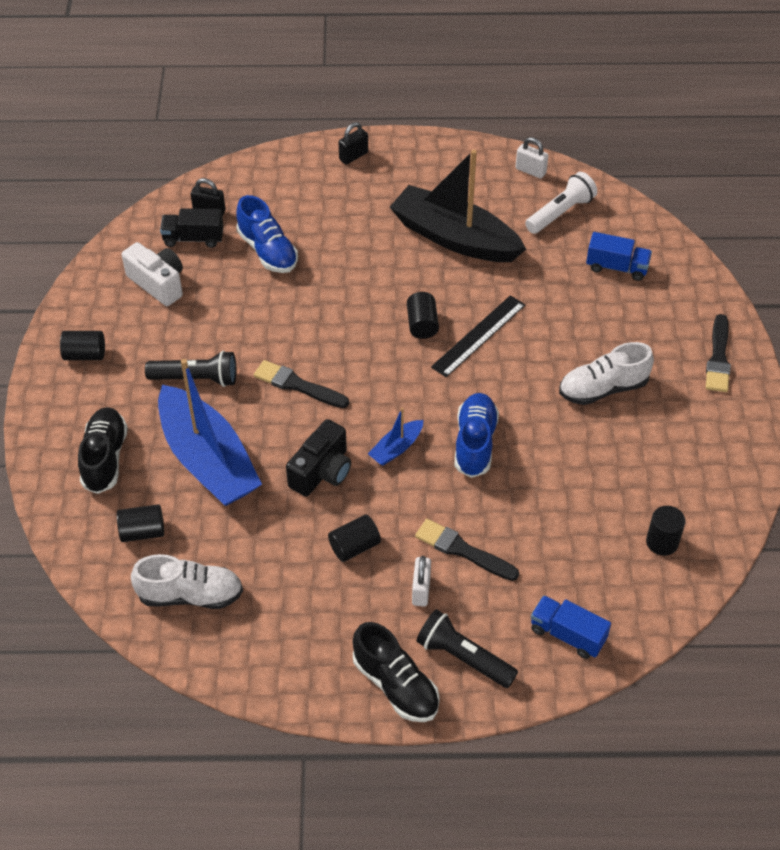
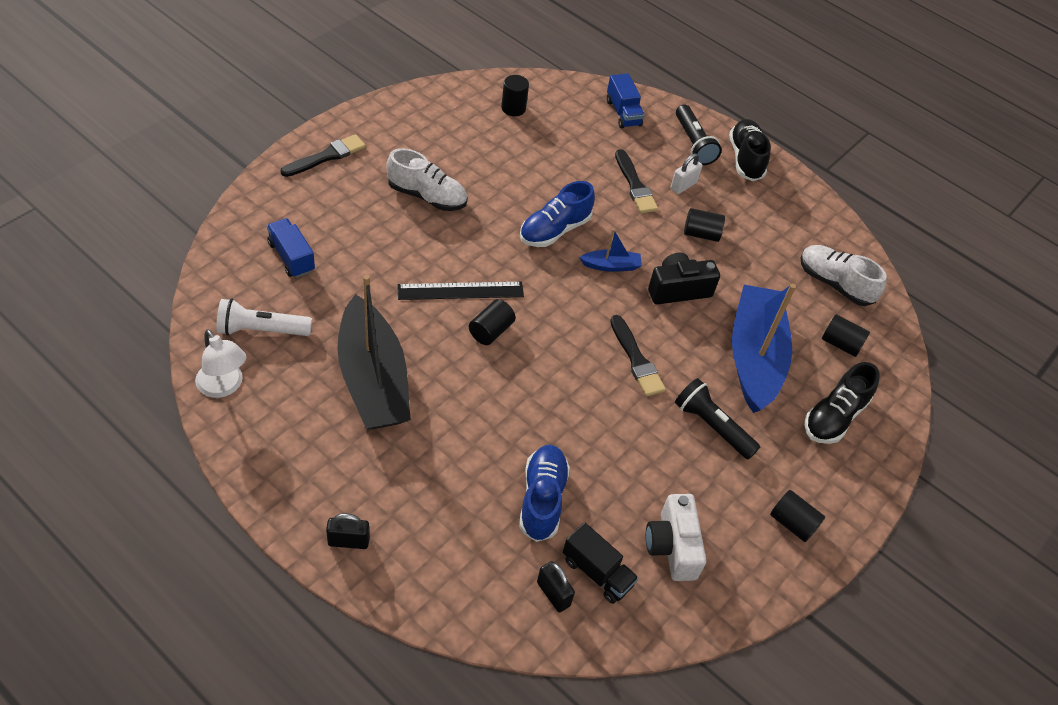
camera: 145 degrees left, 0 degrees up
white padlock [515,137,549,179] -> white lamp [195,329,246,398]

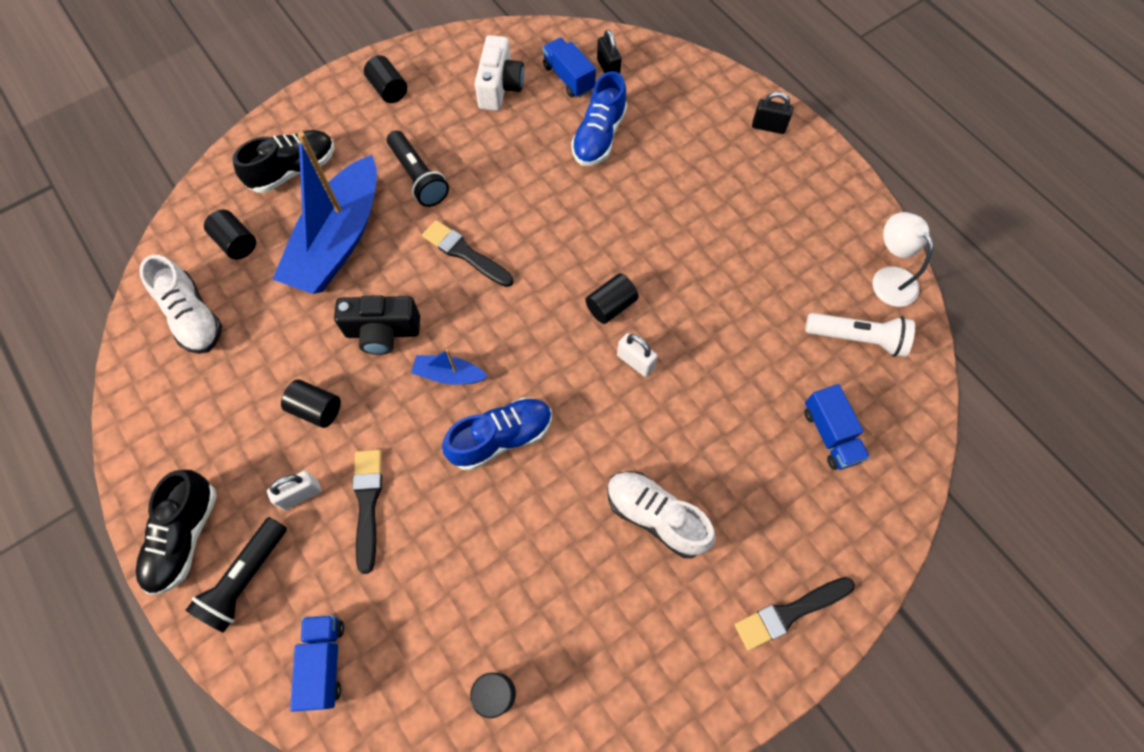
camera: 160 degrees left, 15 degrees up
black boat [337,275,411,429] -> none
black ruler [397,282,524,300] -> white padlock [617,333,658,377]
black truck [563,522,639,604] -> blue truck [543,38,596,98]
black brush [610,315,666,397] -> black brush turned 45 degrees counterclockwise [422,220,513,287]
black flashlight [676,104,722,165] -> black flashlight turned 150 degrees counterclockwise [186,517,287,633]

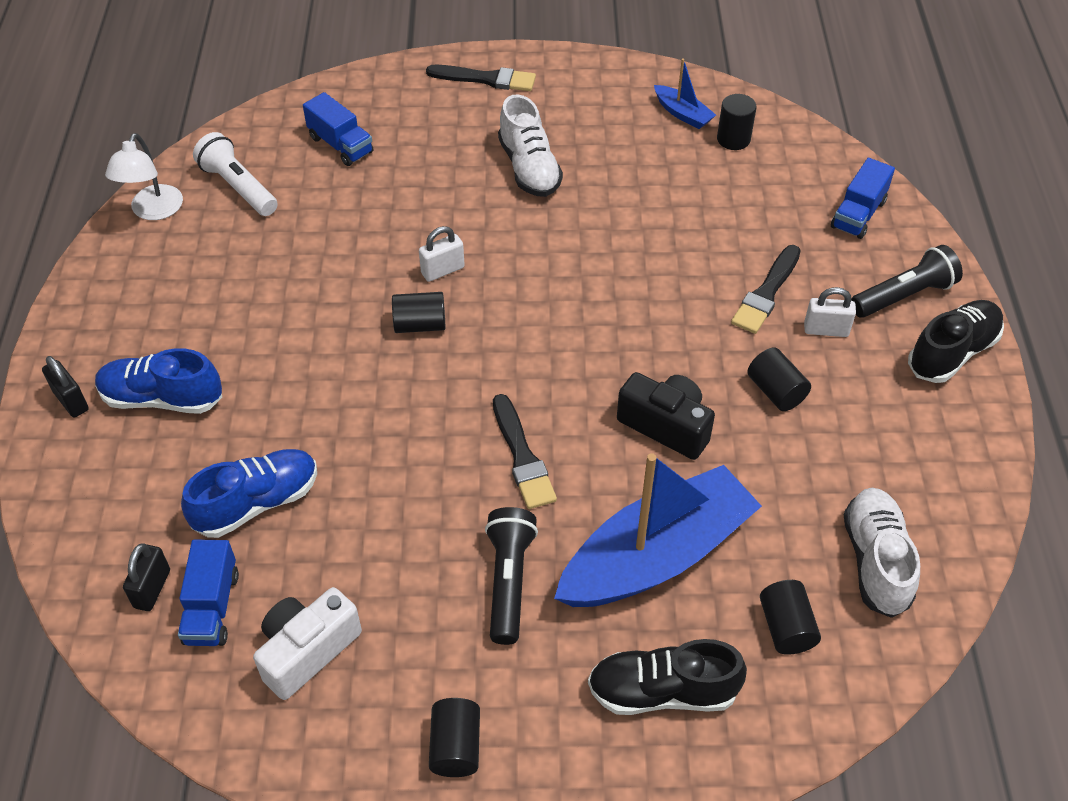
camera: 145 degrees left, 15 degrees down
blue boat [411,349,488,385] -> blue boat moved to [654,58,716,129]
blue shoe [442,397,552,471] -> blue shoe moved to [95,348,222,414]
white padlock [617,333,658,377] -> white padlock turned 75 degrees clockwise [419,226,465,282]
blue truck [804,384,870,470] -> blue truck turned 120 degrees clockwise [303,92,373,166]

